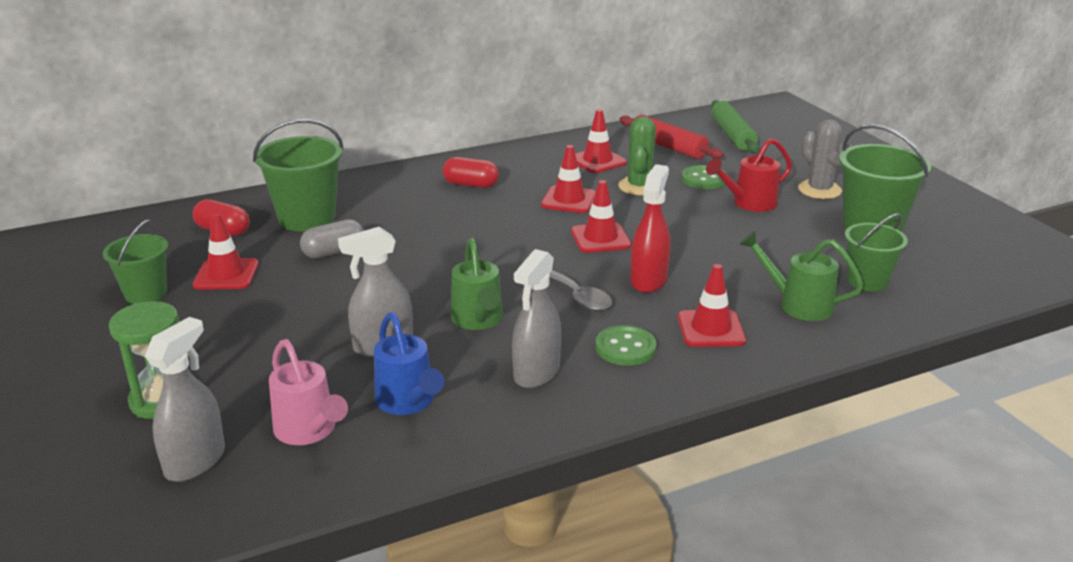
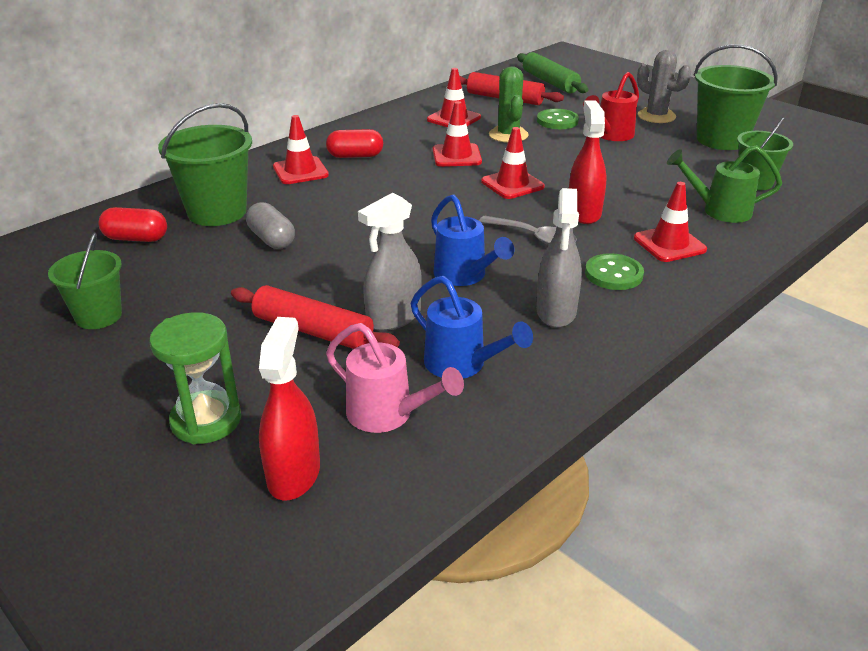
camera: 20 degrees left, 5 degrees up
grey spray bottle [145,317,225,482] -> red spray bottle [259,317,320,501]
red traffic cone [193,214,259,290] -> red traffic cone moved to [273,115,329,184]
grey capsule [300,219,364,259] -> grey capsule turned 75 degrees counterclockwise [246,202,295,249]
green watering can [451,238,503,330] -> blue watering can [431,194,514,286]
none -> red rolling pin [231,285,400,349]

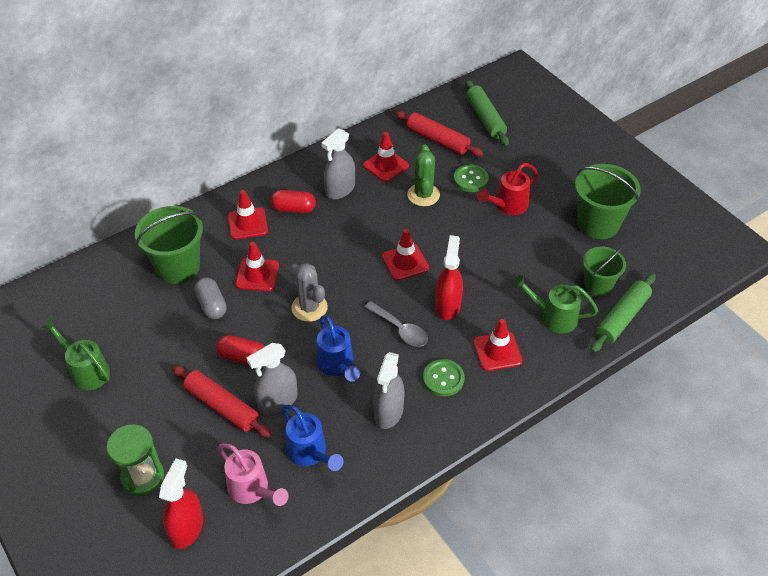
camera: 10 degrees right, 15 degrees up
green bucket [48,233,122,329] -> green watering can [41,318,110,391]
red capsule [99,207,167,242] -> red capsule moved to [216,335,264,365]
red traffic cone [433,101,482,167] -> red traffic cone moved to [235,242,279,291]
grey cactus [637,50,691,123] -> grey cactus moved to [290,263,328,322]
none -> grey spray bottle [321,128,355,199]
none -> green rolling pin [591,273,656,353]

